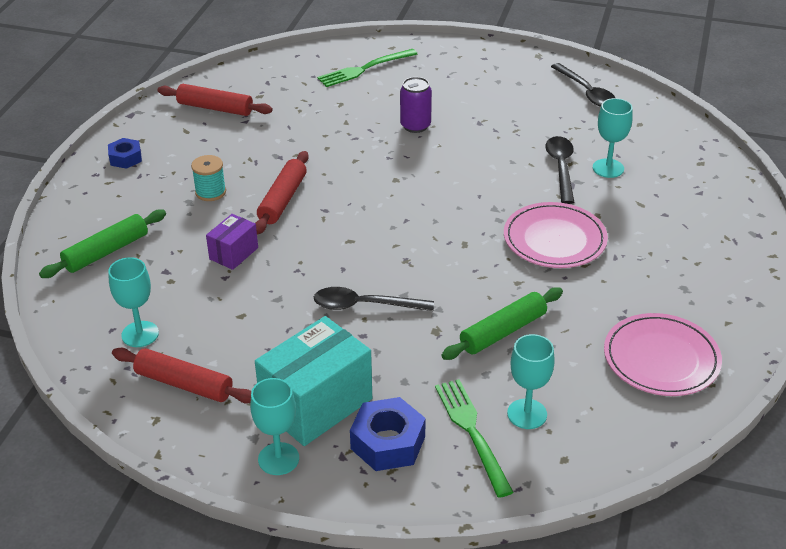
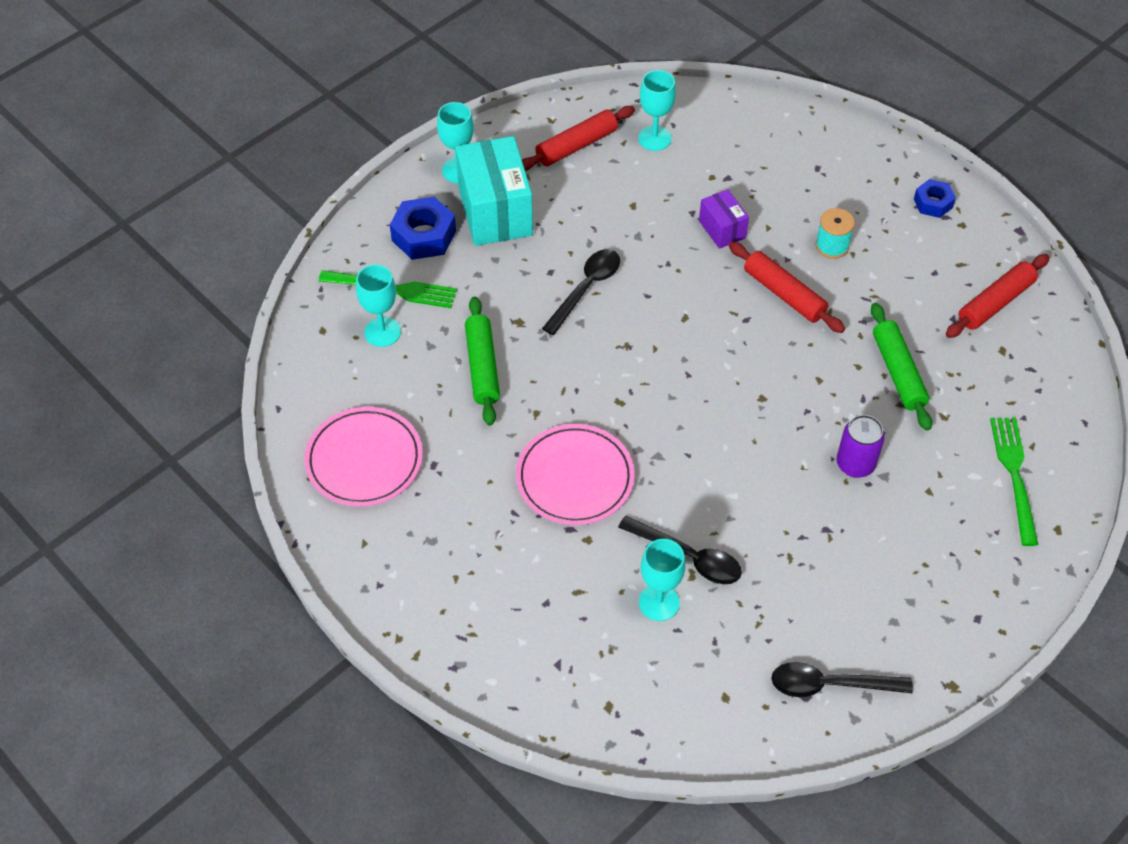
camera: 120 degrees right, 15 degrees up
green rolling pin [39,210,166,278] -> green rolling pin moved to [871,303,932,430]

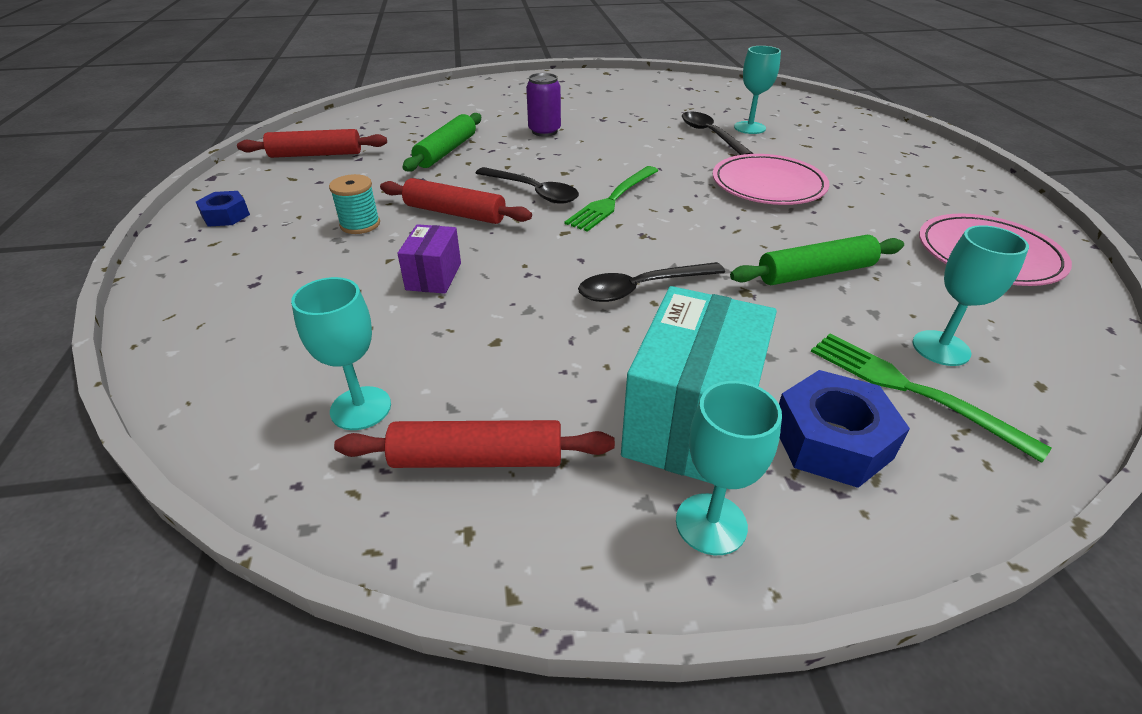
camera: 145 degrees left, 15 degrees down
green rolling pin [465,296,500,426] -> green rolling pin turned 45 degrees clockwise [730,235,904,285]
red rolling pin [729,242,845,333] -> red rolling pin turned 60 degrees counterclockwise [380,178,532,224]
black spoon [771,662,913,697] -> black spoon moved to [476,167,579,204]
green fork [990,418,1038,546] -> green fork moved to [564,166,659,232]

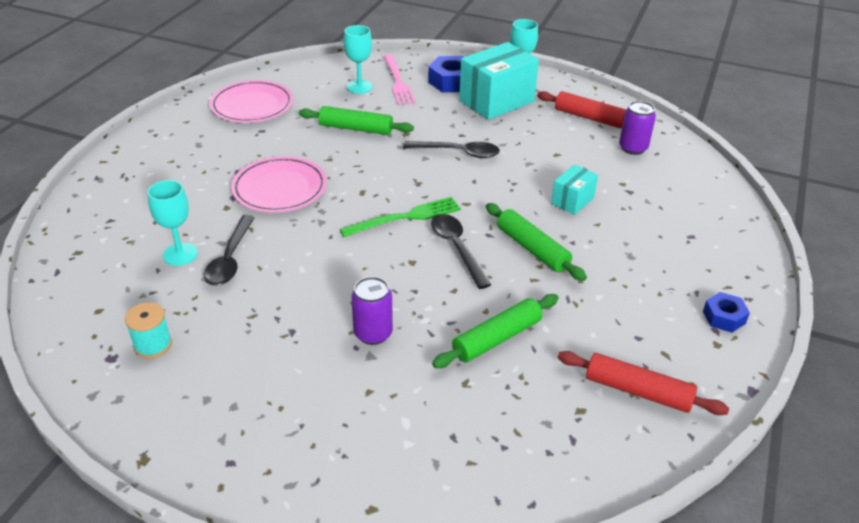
camera: 150 degrees left, 0 degrees up
turquoise goblet [291,277,391,430] -> purple can [619,101,656,155]
turquoise spool [329,174,380,234] -> turquoise spool moved to [125,302,172,358]
red rolling pin [380,178,532,224] -> green rolling pin [486,203,587,281]
purple box [397,224,461,294] -> turquoise box [551,165,598,215]
green fork [811,334,1052,463] -> pink fork [383,54,416,106]

